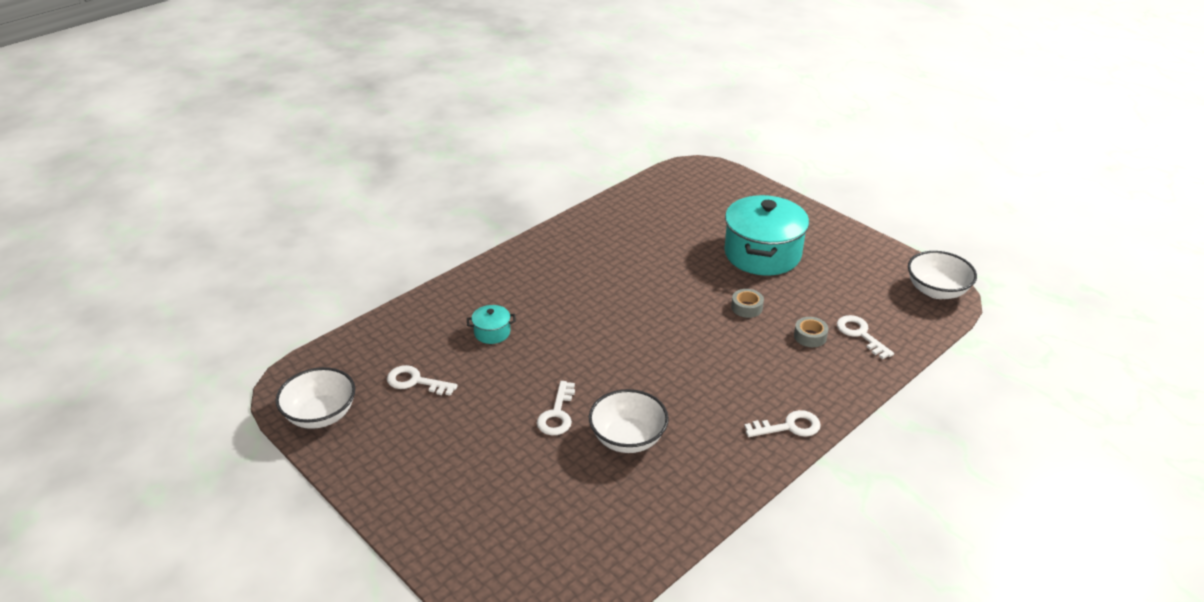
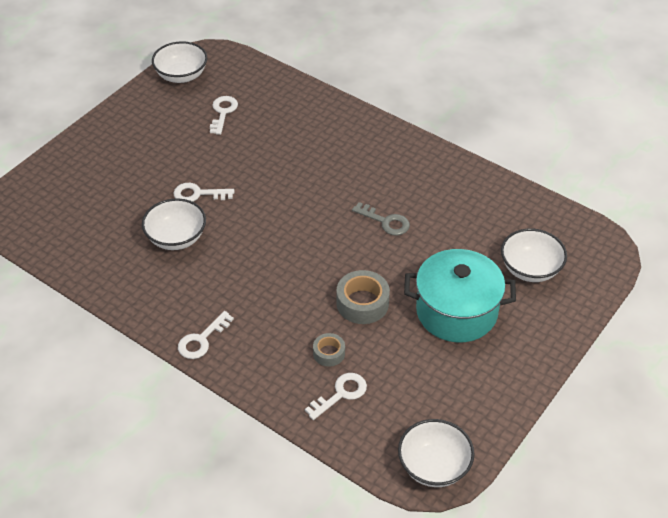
camera: 80 degrees right, 10 degrees up
turquoise pot [467,305,516,344] -> none
grey tape [731,289,764,318] -> grey tape [336,270,390,324], size x1.71
white key [745,410,821,437] -> white key turned 60 degrees clockwise [178,311,234,359]
none -> grey key [352,202,410,236]
none -> white bowl [501,229,567,282]

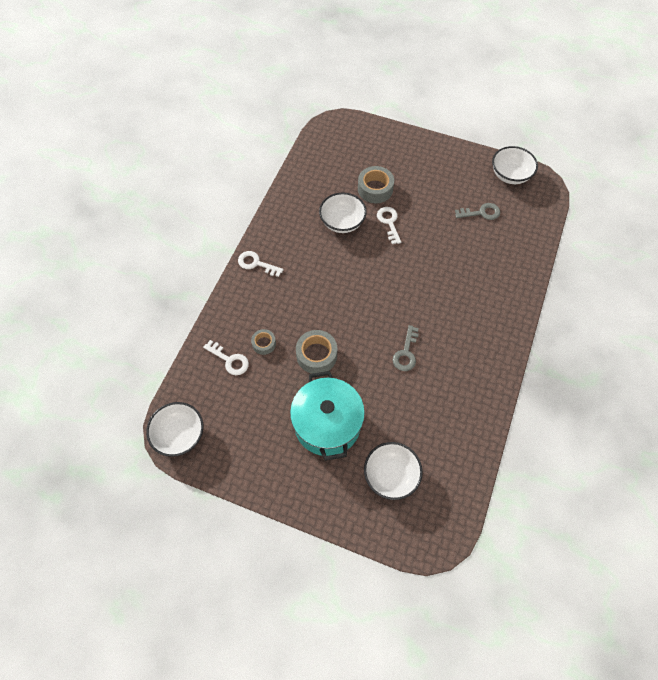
camera: 75 degrees right, 15 degrees up
white key [210,96,238,135] -> grey key [455,203,500,220]
none -> grey tape [358,166,394,203]

